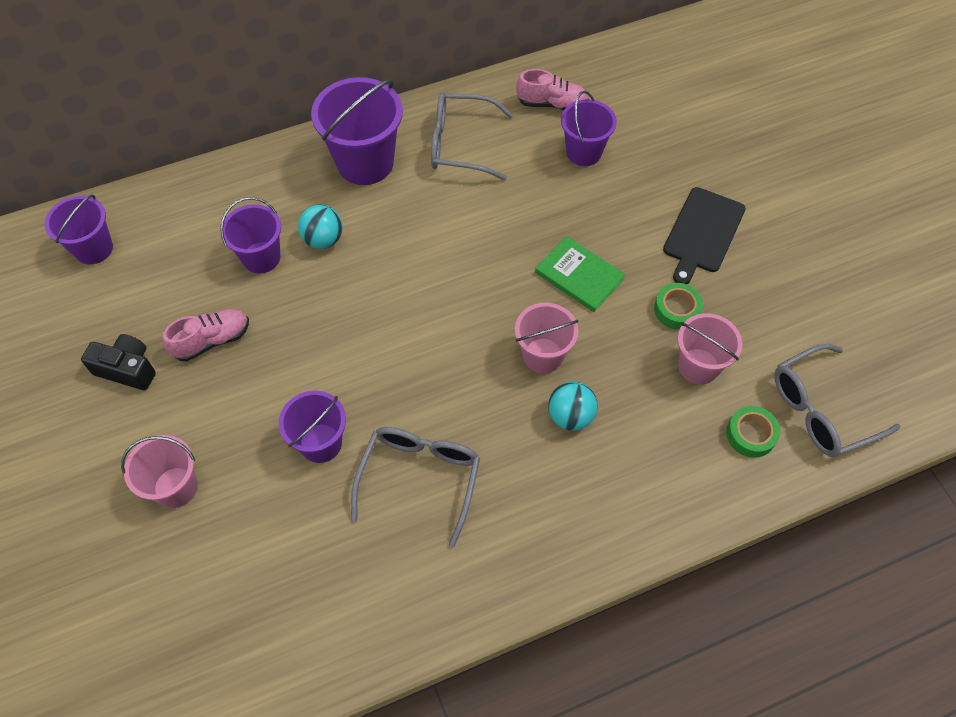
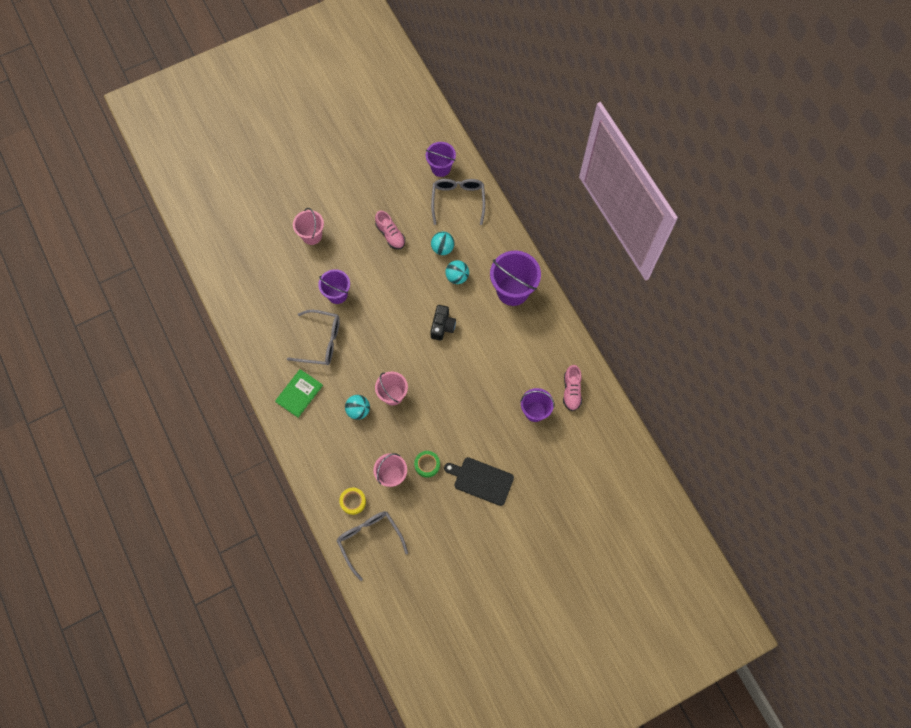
camera: 85 degrees right, 10 degrees up
black camera [81,334,156,390] -> black camera moved to [430,305,456,341]
purple bucket [220,197,281,273] -> turquoise ball [431,231,455,255]
grey glasses [431,93,513,180] -> grey glasses moved to [431,179,485,225]
green book [535,236,625,312] -> green book moved to [275,369,323,418]
green tape [726,406,780,458] -> yellow tape [339,488,366,515]

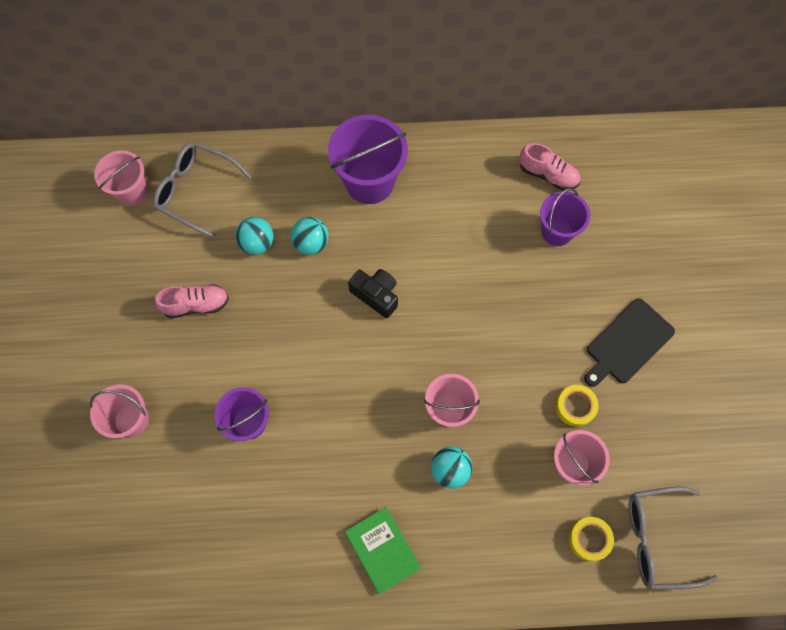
camera: 65 degrees left, 0 degrees up
grey glasses [287,310,340,365] -> none
green tape [414,451,440,478] -> yellow tape [556,385,599,427]
purple bucket [426,142,456,177] -> pink bucket [94,150,148,206]

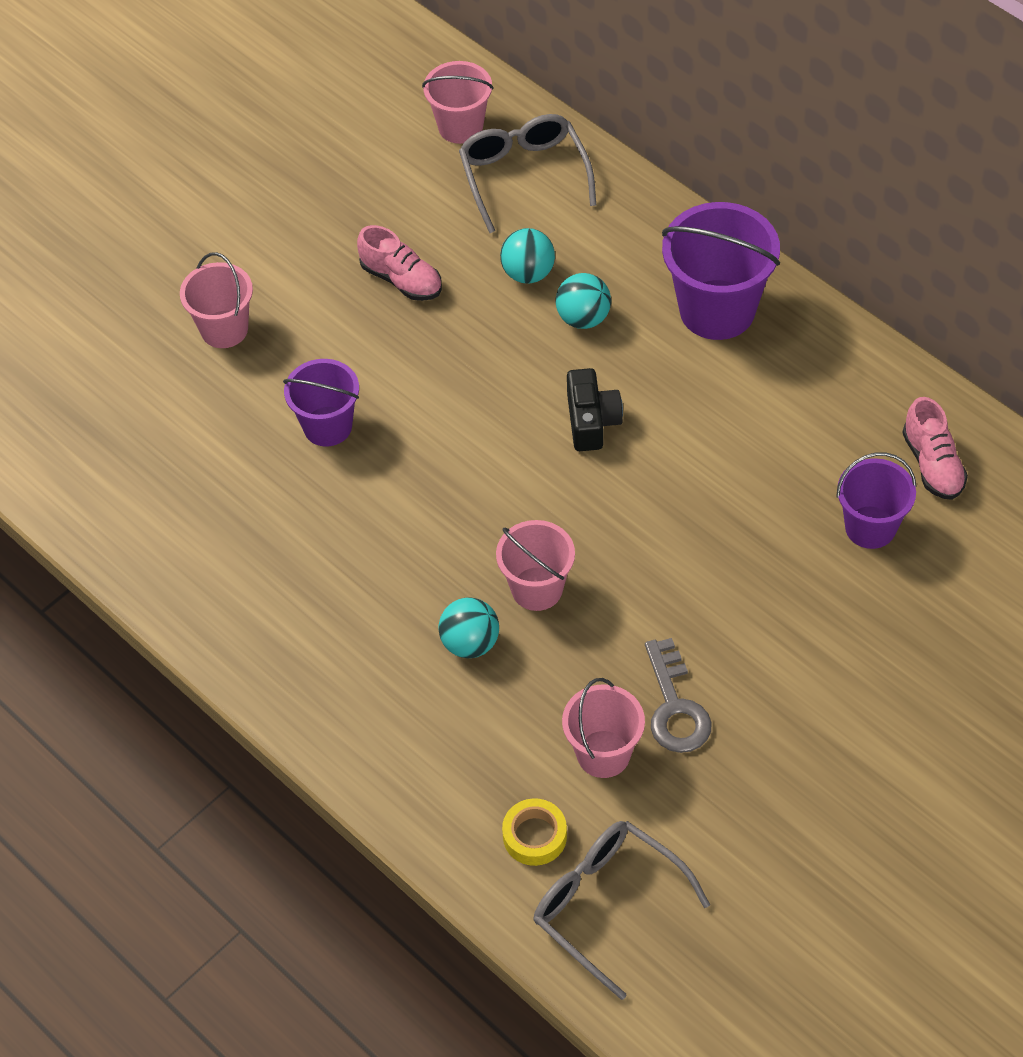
camera: 50 degrees right, 15 degrees down
green book [345,507,421,594] -> none
yellow tape [556,385,599,427] -> grey key [645,638,712,753]
black cutting board [584,298,675,387] -> none

